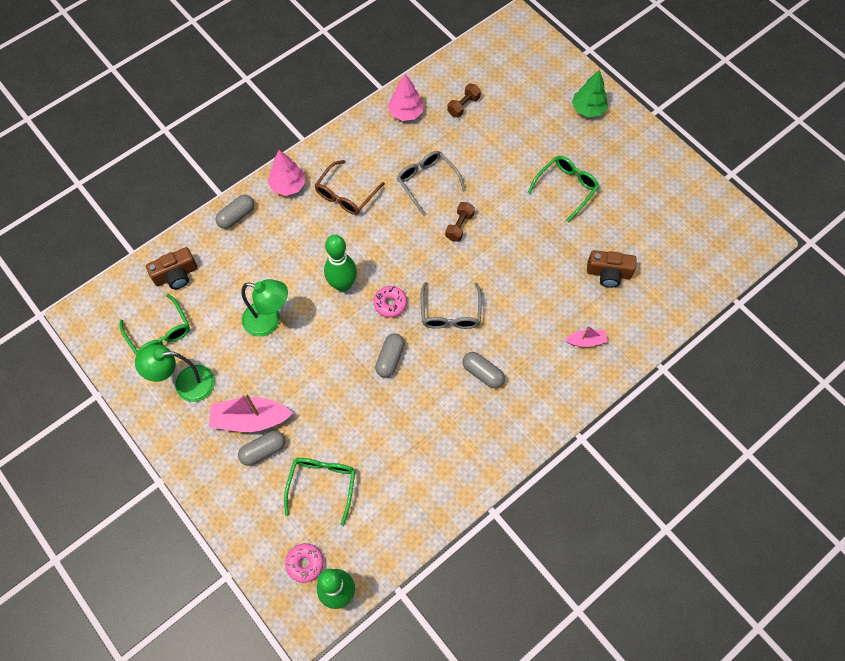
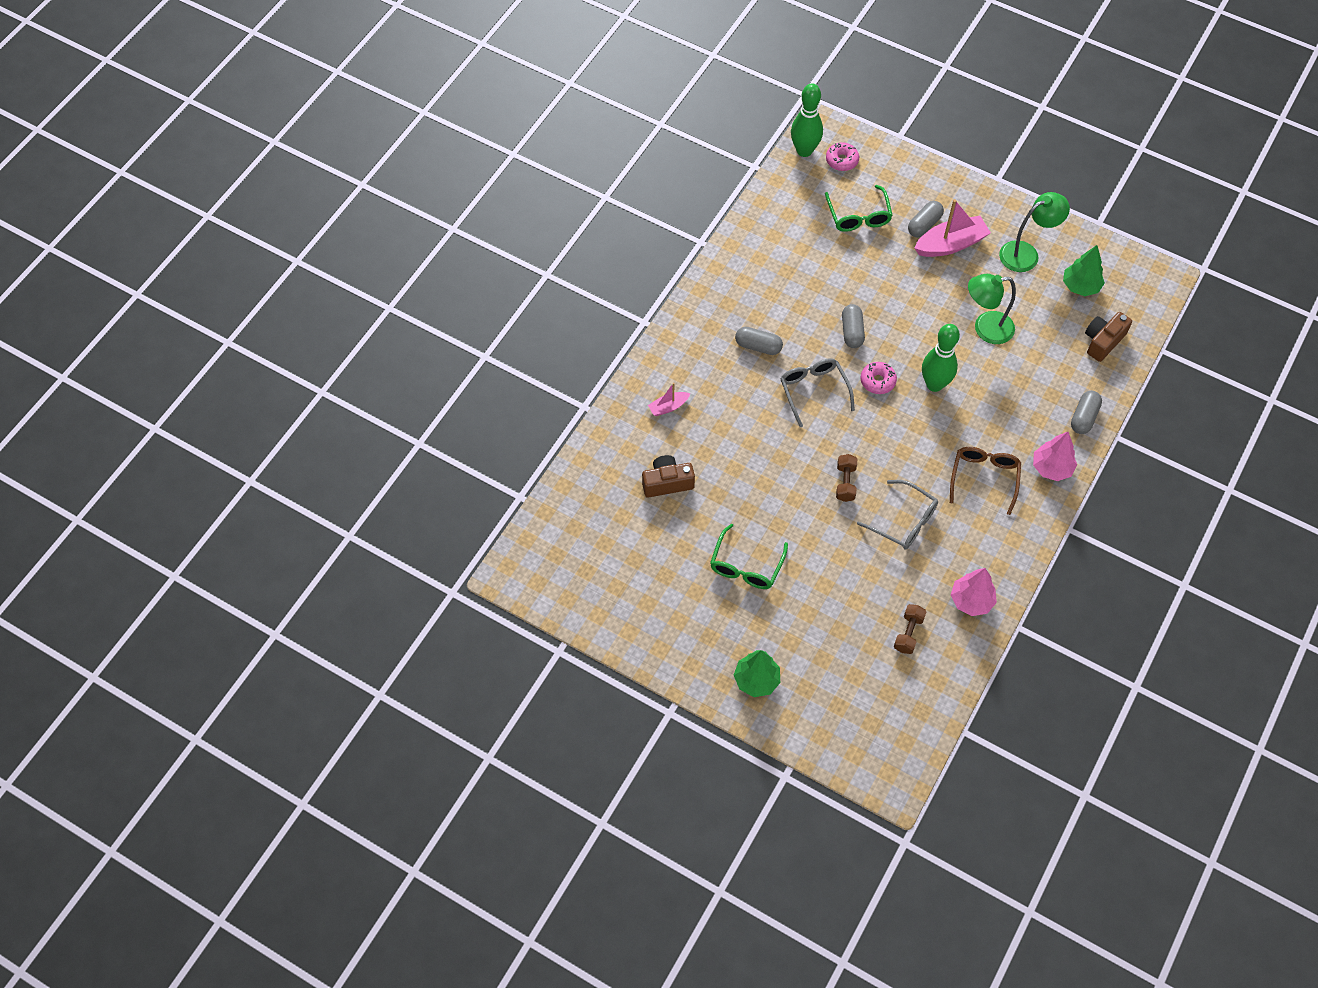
camera: 160 degrees right, 5 degrees down
green glasses [120,294,190,355] -> green tree [1063,245,1105,296]

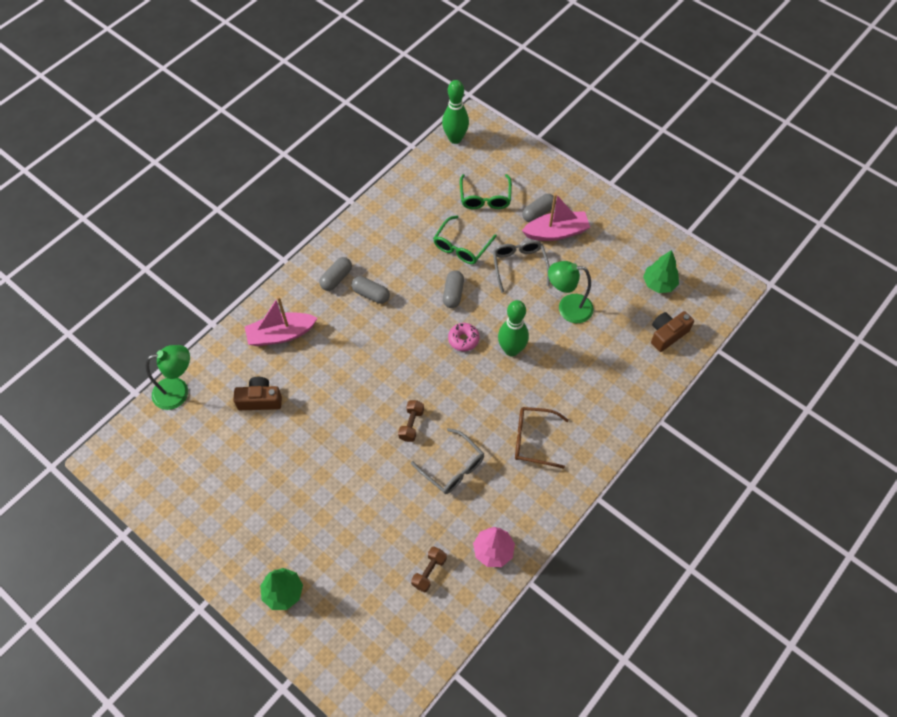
camera: 10 degrees right, 0 degrees up
pink boat [648,383,690,416] -> pink boat [245,296,317,346], size x1.89
green glasses [710,524,788,589] -> green glasses moved to [433,216,497,264]
grey glasses [780,358,855,427] -> grey glasses moved to [493,240,550,293]
pink donut [826,142,859,171] -> none
brown glasses [950,447,1021,515] -> brown glasses turned 105 degrees counterclockwise [515,407,569,469]
green lamp [999,192,1070,272] -> green lamp moved to [146,345,190,410]
pink tree [1033,432,1077,481] -> none
grey capsule [1071,391,1102,434] -> grey capsule moved to [319,257,352,291]

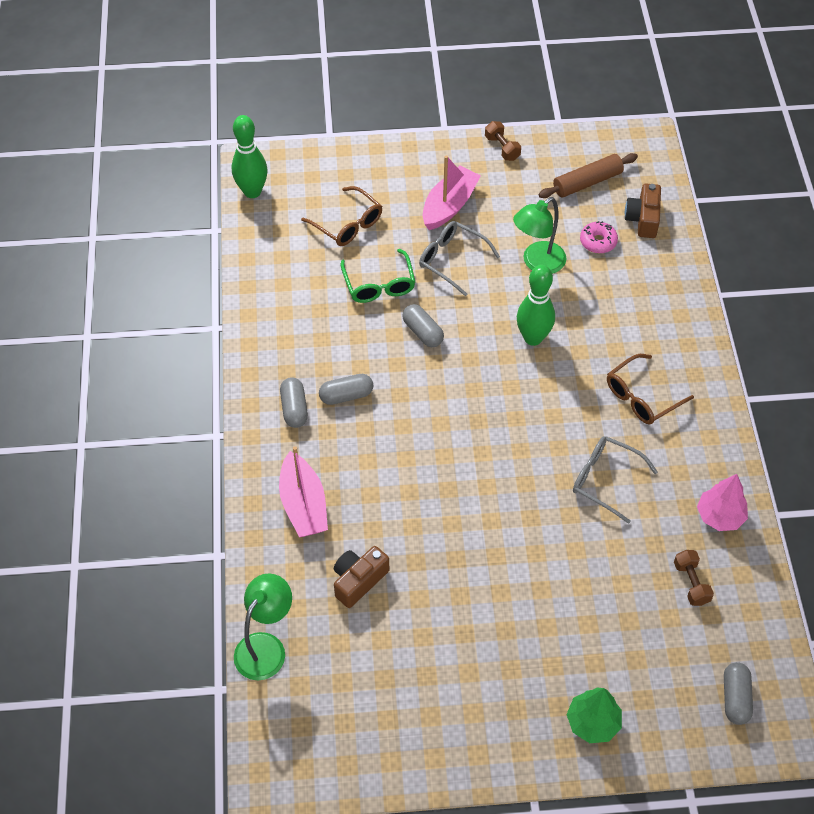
camera: 45 degrees left, 5 degrees down
pink boat [245,296,317,346] -> pink boat turned 45 degrees counterclockwise [279,446,328,537]
brown dumbbell [398,400,424,442] -> brown dumbbell moved to [485,121,521,161]
grey glasses [411,428,484,494] -> grey glasses turned 150 degrees counterclockwise [573,436,658,524]
pink donut [448,323,479,351] -> pink donut moved to [580,221,618,253]
green glasses [460,174,512,209] -> brown glasses [301,186,382,246]
grey capsule [522,194,556,222] -> grey capsule moved to [724,662,753,725]
green tree [643,250,679,293] -> brown rolling pin [538,153,638,198]

